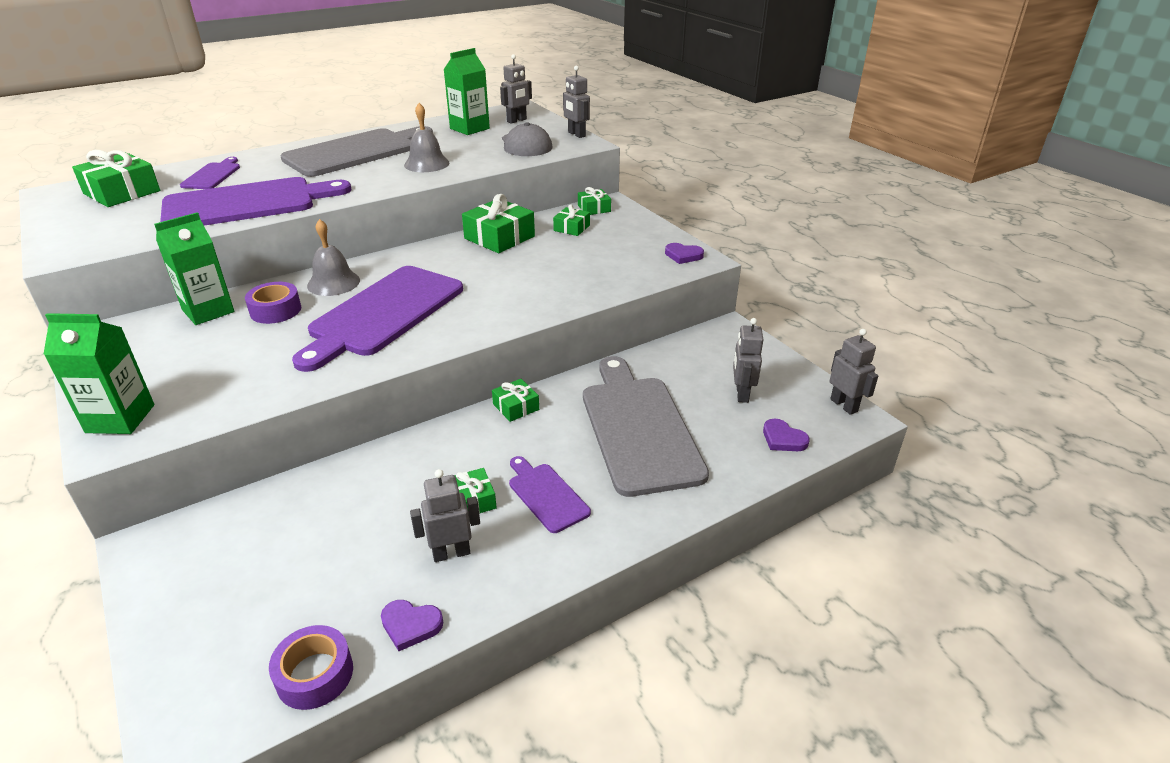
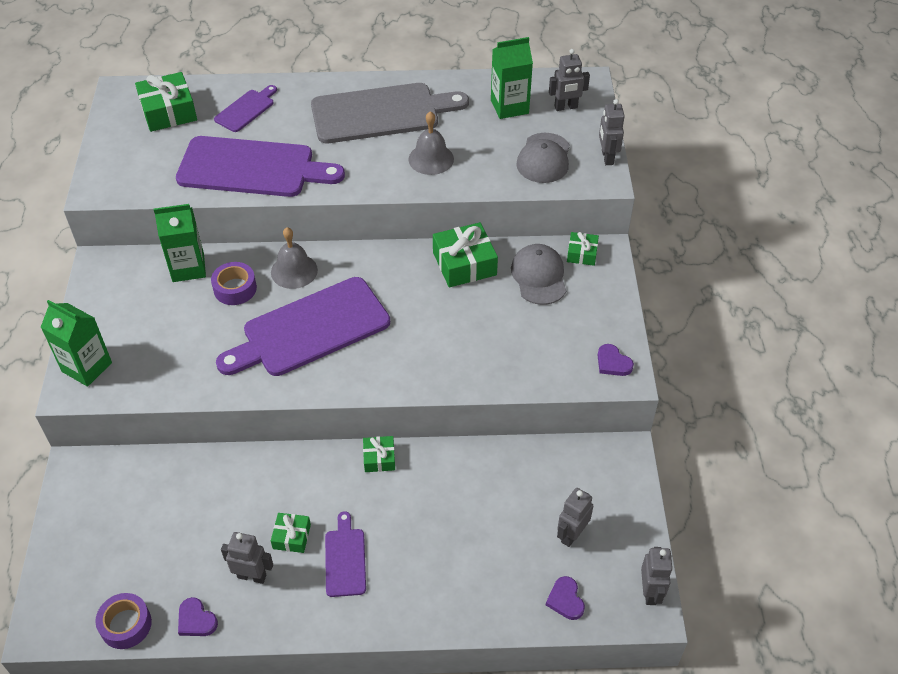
camera: 30 degrees right, 15 degrees up
green gift [553,204,590,236] -> grey cap [511,244,566,305]
grey cutting board [583,356,709,497] -> none

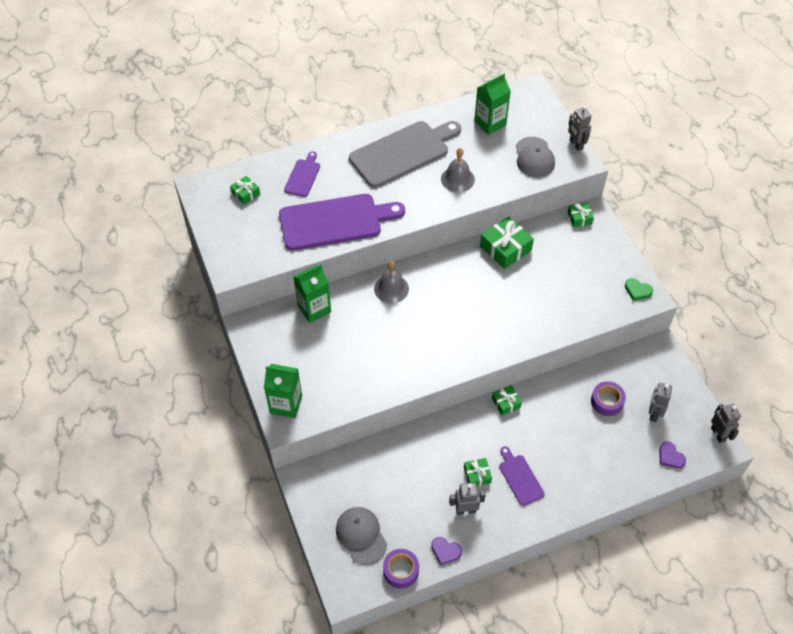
camera: 20 degrees left, 5 degrees up
green gift [135,72,197,132] -> green gift [230,176,260,205], size x0.56
purple tape [211,262,257,305] -> purple tape moved to [591,381,626,416]
purple cutting board [216,277,390,376] -> none
grey cap [511,244,566,305] -> grey cap moved to [336,507,387,565]
grey robot [549,49,590,111] -> none
purple heart [598,344,634,376] -> green heart [625,278,653,300]

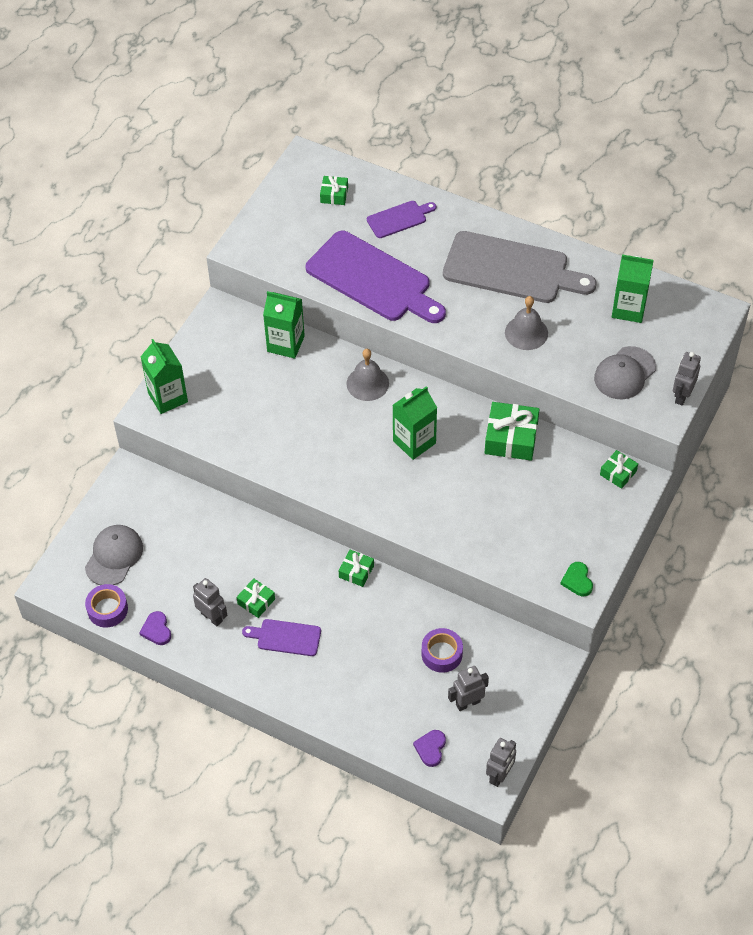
camera: 50 degrees right, 0 degrees up
purple cutting board [499,446,545,506] -> purple cutting board turned 105 degrees counterclockwise [242,619,321,656]
none -> green carton [393,386,437,460]

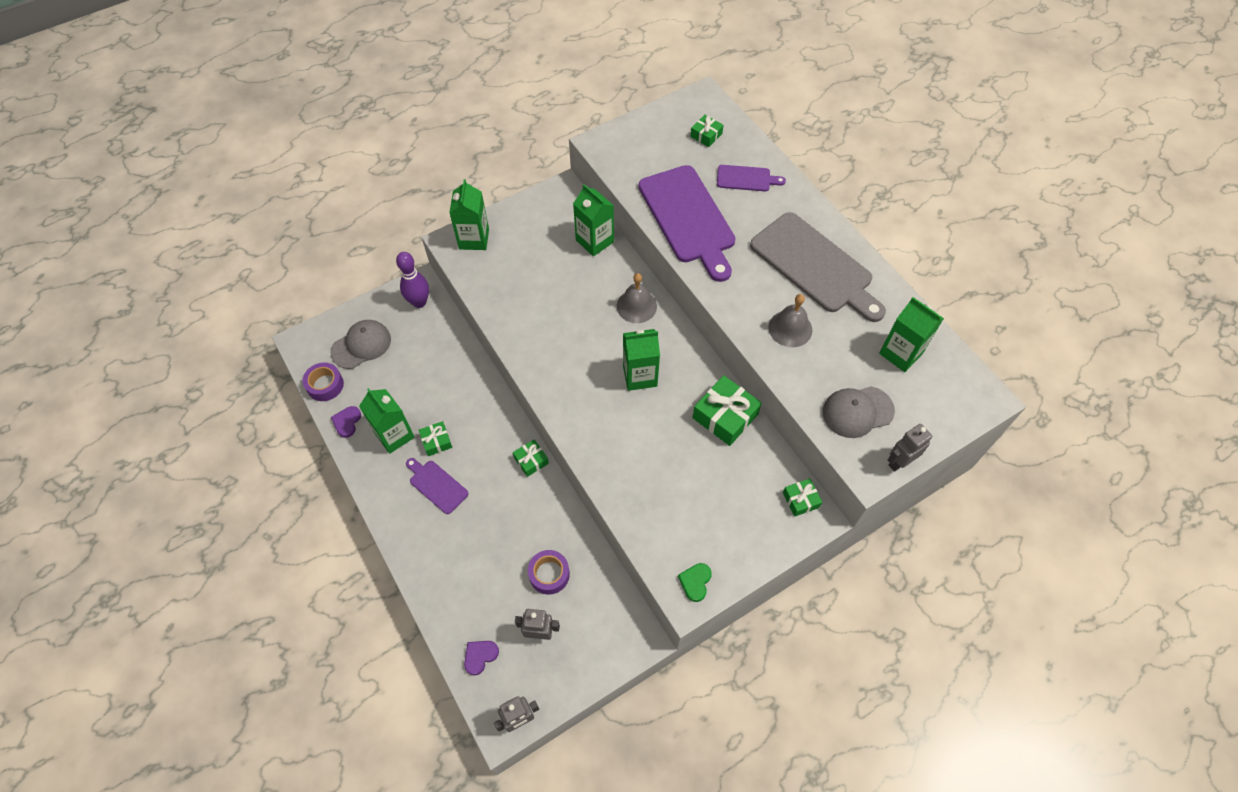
camera: 30 degrees right, 5 degrees up
grey robot [193,578,228,626] -> green carton [359,388,415,454]
none -> purple bowling pin [396,252,429,308]

